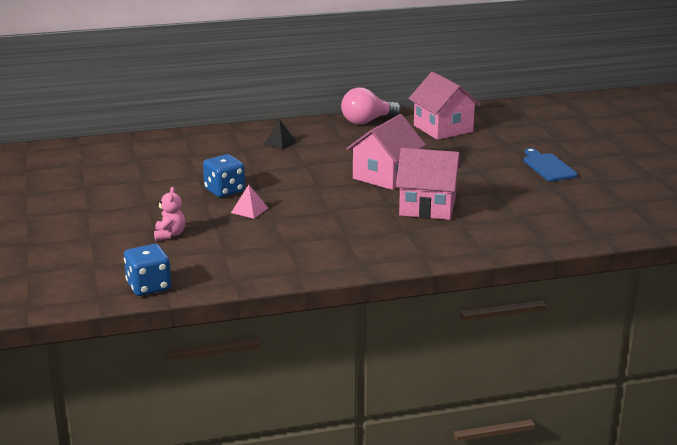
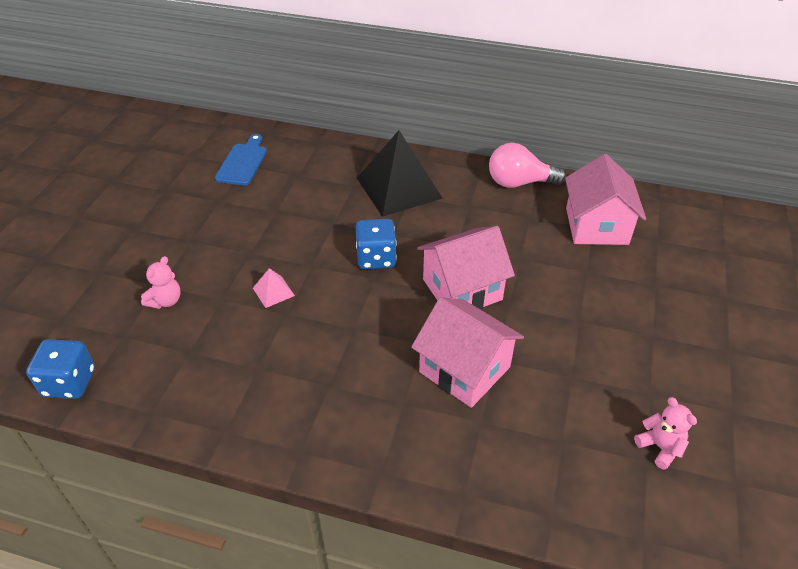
camera: 30 degrees right, 20 degrees up
blue dice [203,154,245,197] -> blue dice moved to [356,219,397,269]
black pyramid [264,120,297,150] -> black pyramid [357,130,443,217], size x2.37
blue cutting board [523,148,578,181] -> blue cutting board moved to [215,134,267,185]
none -> pink teddy bear [634,397,697,470]

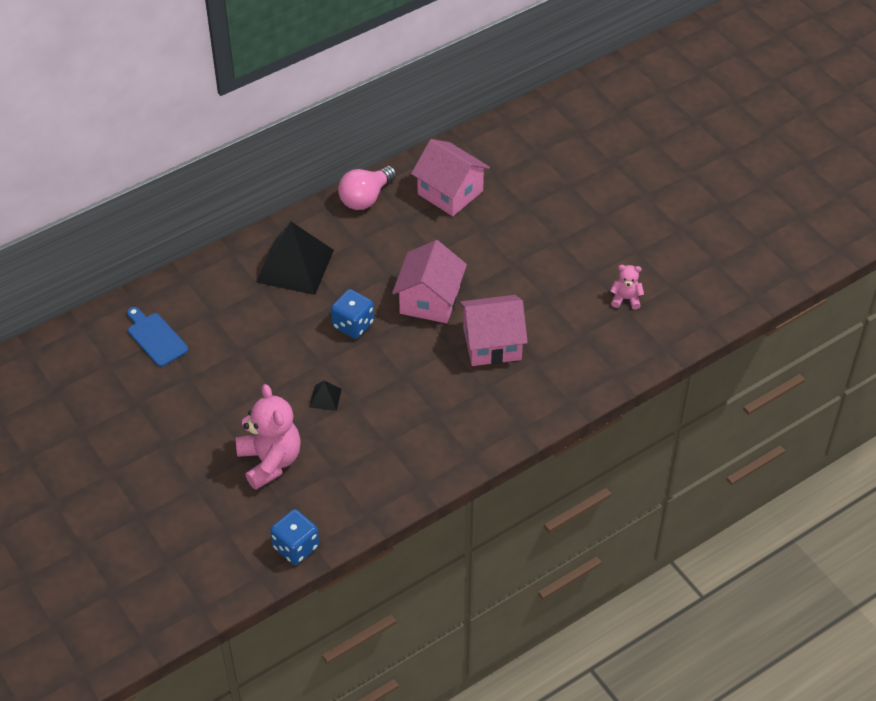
camera: 50 degrees left, 5 degrees up
pink teddy bear [141,256,181,309] -> pink teddy bear [236,384,301,490], size x2.00
pink pyramid [253,268,295,308] -> black pyramid [310,380,342,411]

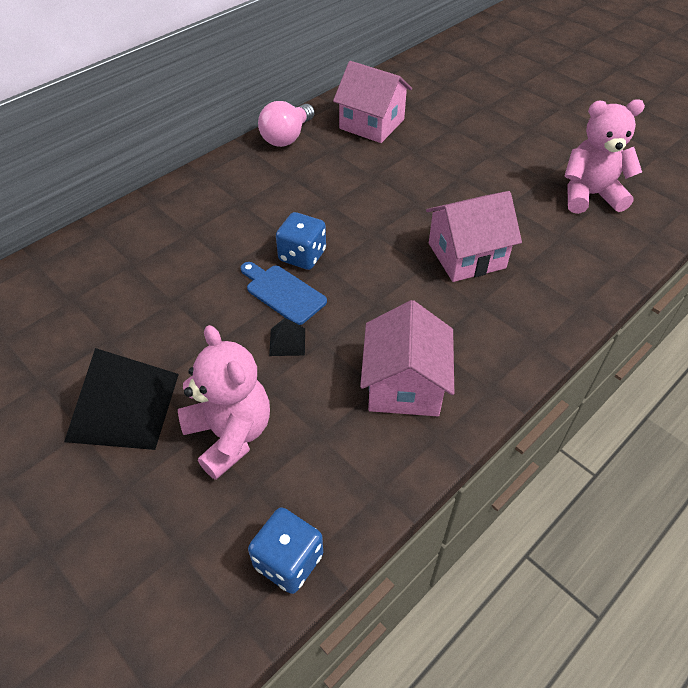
camera: 10 degrees left, 0 degrees up
blue cutting board [127,307,188,367] -> blue cutting board moved to [240,262,327,325]
black pyramid [256,222,334,295] -> black pyramid moved to [64,348,179,450]
pink house [392,240,467,323] -> pink house moved to [360,300,454,416]
pink teddy bear [610,265,644,310] -> pink teddy bear [565,99,645,214], size x2.00

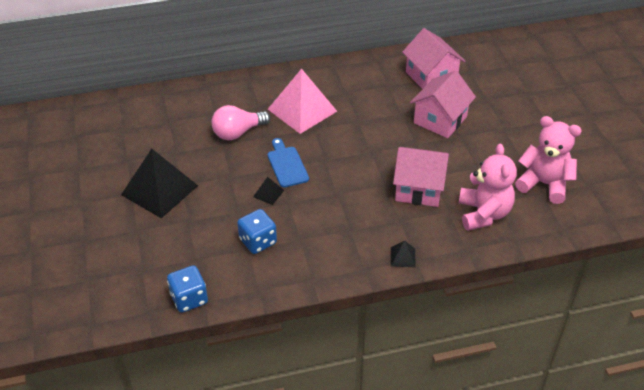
camera: 30 degrees right, 5 degrees down
pink teddy bear [178,325,270,480] -> pink teddy bear moved to [459,144,517,231]
pink light bulb [258,101,315,147] -> pink light bulb moved to [212,105,270,140]
blue dice [276,212,326,270] -> blue dice moved to [237,209,277,254]
pink house [360,300,454,416] -> pink house moved to [410,70,476,138]
none -> pink pyramid [268,69,337,134]
none -> black pyramid [391,241,416,268]

